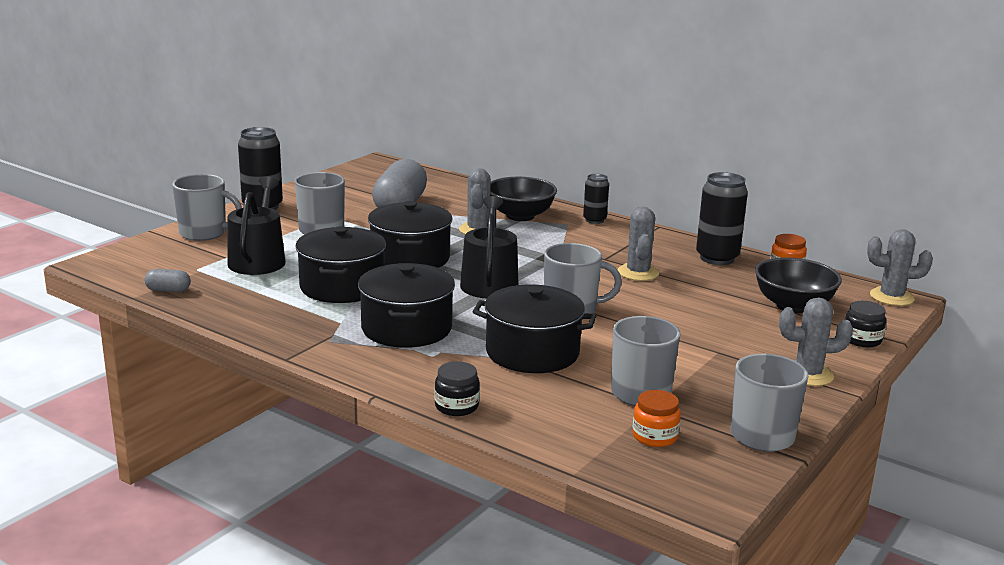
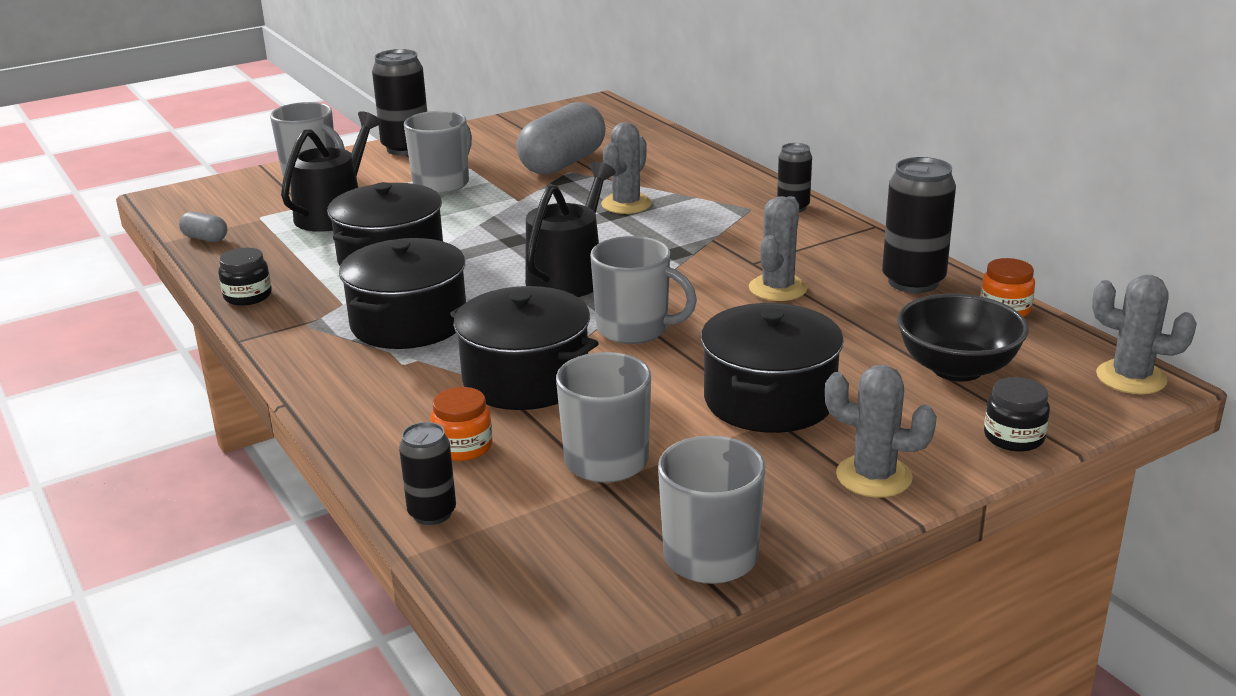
camera: 25 degrees right, 5 degrees up
black pot [368,201,453,268] -> black pot moved to [701,303,844,433]
black jar [435,361,480,416] -> black jar moved to [218,248,272,306]
black bowl [490,177,557,221] -> none
orange jar [632,390,681,447] -> orange jar moved to [431,387,493,461]
none -> black can [399,422,456,525]

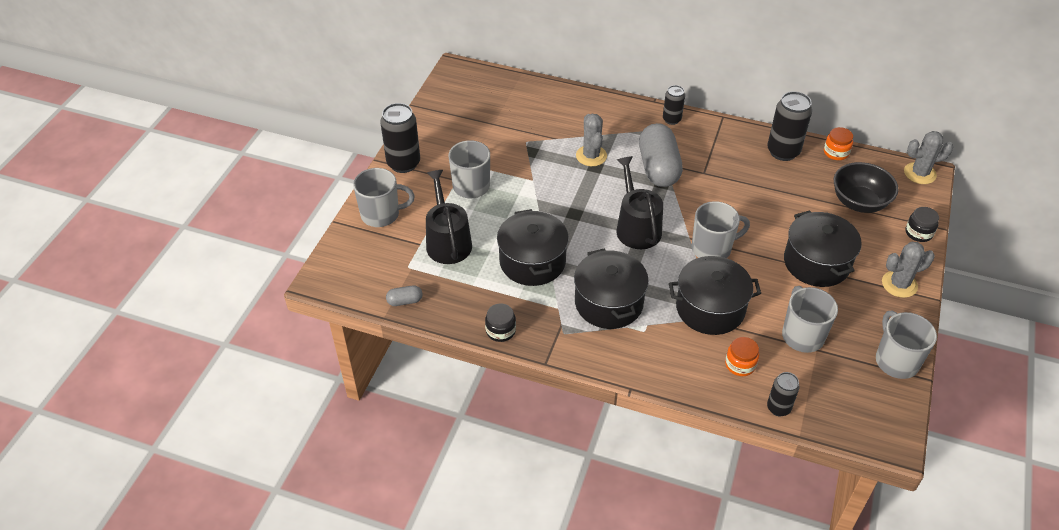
camera: 40 degrees left, 20 degrees up
grey capsule [516,102,606,175] -> grey capsule moved to [639,123,683,187]
grey cactus [749,196,808,301] -> none

